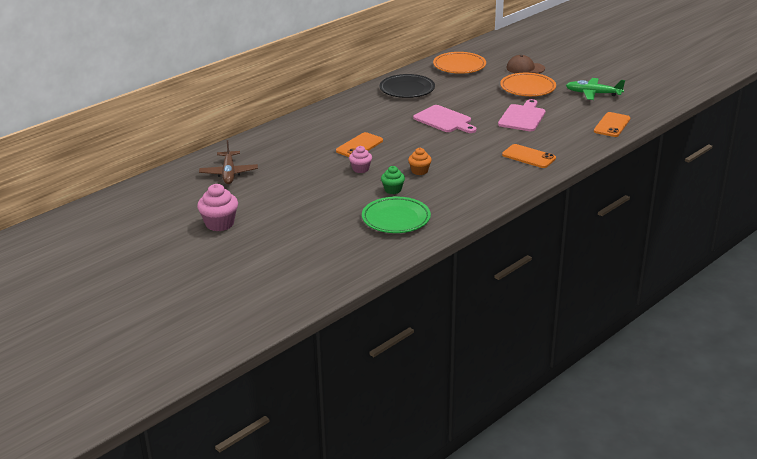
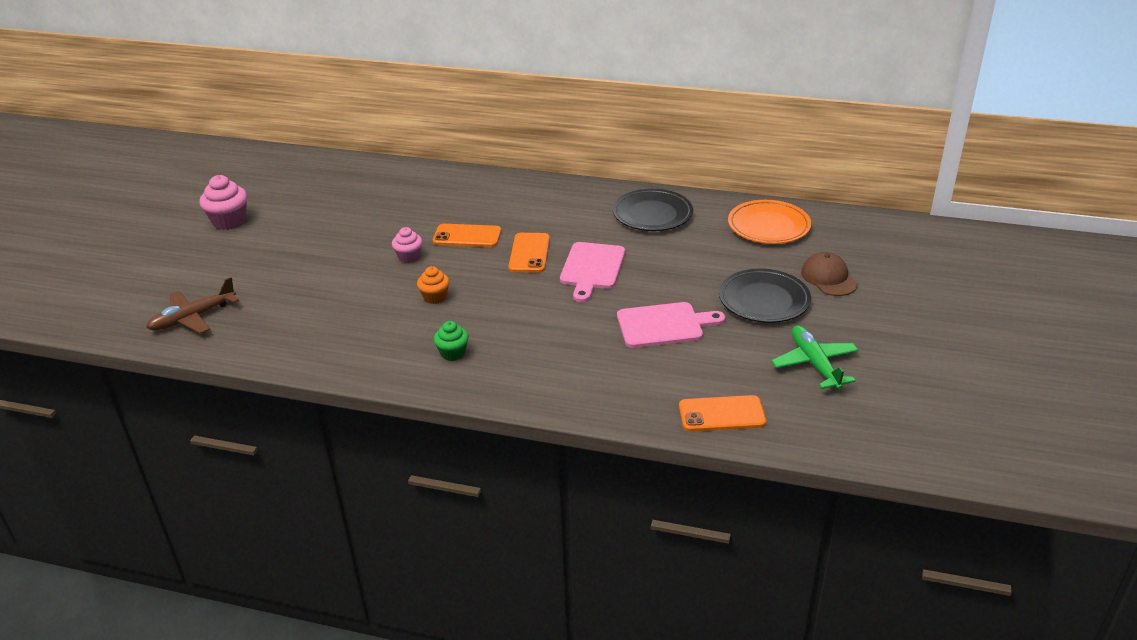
camera: 60 degrees right, 5 degrees up
brown plane [199,140,258,184] -> brown plane moved to [146,277,239,334]
green plate [362,197,431,233] -> none
green cupcake [381,166,405,194] -> green cupcake moved to [434,321,469,361]
orange plate [500,73,556,96] -> black plate [719,269,811,323]
orange phone [502,144,556,168] -> orange phone moved to [508,233,550,273]

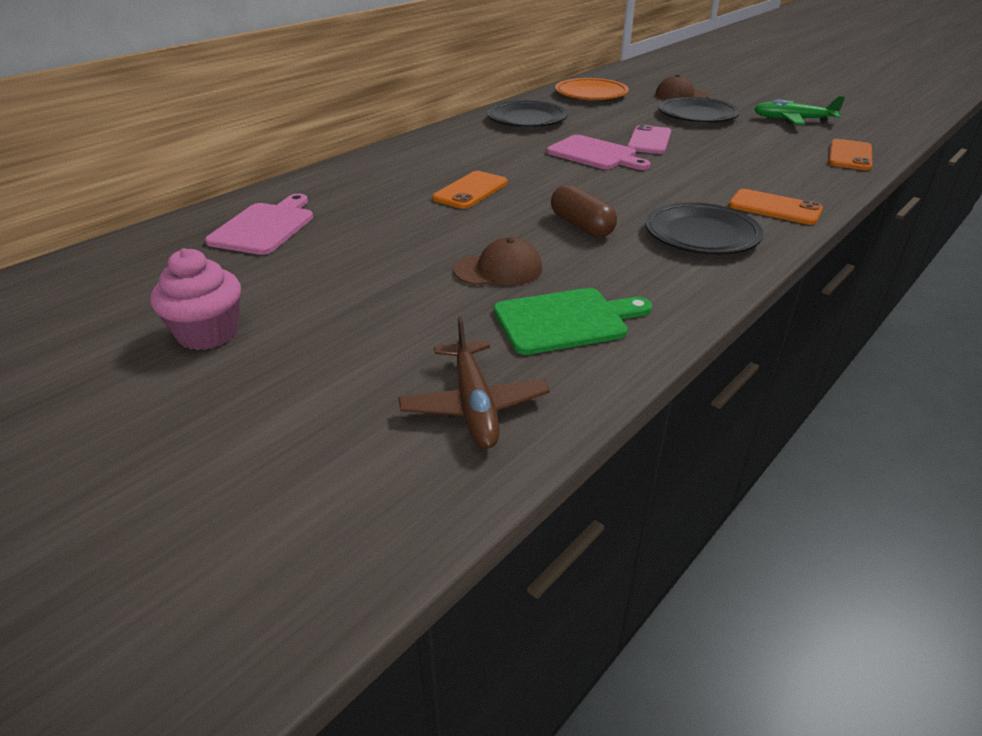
camera: 65 degrees left, 0 degrees up
pink cupcake [392,227,423,263] -> none
orange cupcake [417,266,450,304] -> brown capsule [551,185,617,238]
green cupcake [434,321,469,361] -> black plate [645,202,763,255]
orange phone [508,233,550,273] -> orange phone moved to [729,189,823,225]
pink cutting board [617,302,725,348] -> pink cutting board moved to [205,194,313,255]
none -> brown cap [454,237,542,285]
none -> green cutting board [494,288,652,355]
none -> pink phone [627,124,671,154]

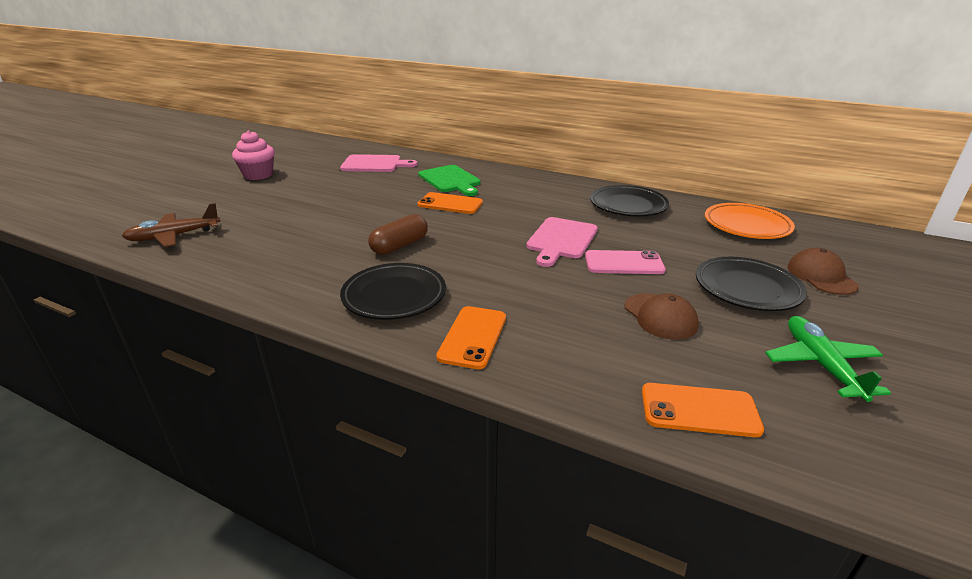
camera: 75 degrees right, 5 degrees down
brown cap [454,237,542,285] -> brown cap moved to [625,293,699,340]
green cutting board [494,288,652,355] -> green cutting board moved to [419,165,481,196]

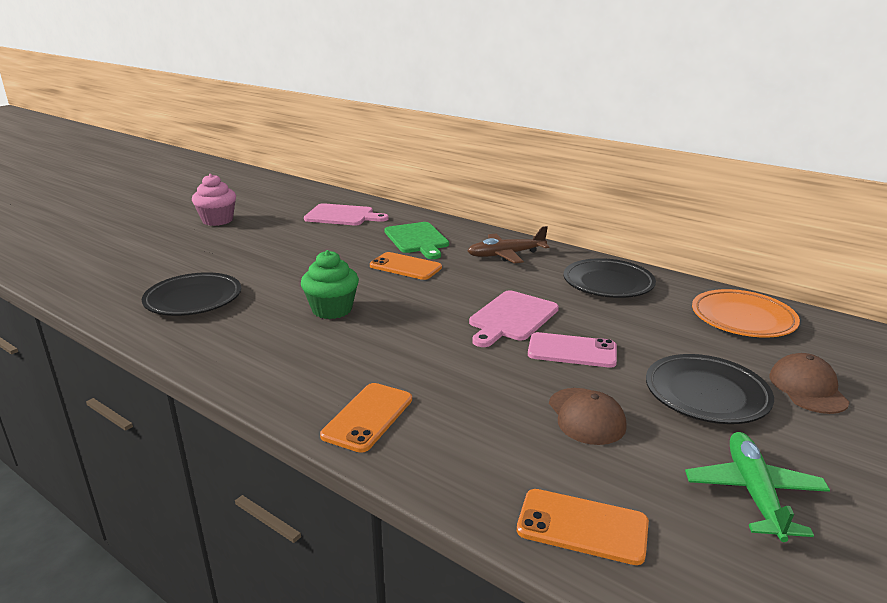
camera: 10 degrees right, 5 degrees down
brown plane [122,203,220,247] -> brown plane moved to [468,226,550,264]
black plate [340,263,446,320] -> black plate moved to [142,272,241,316]
brown capsule [368,214,428,255] -> green cupcake [301,250,359,319]

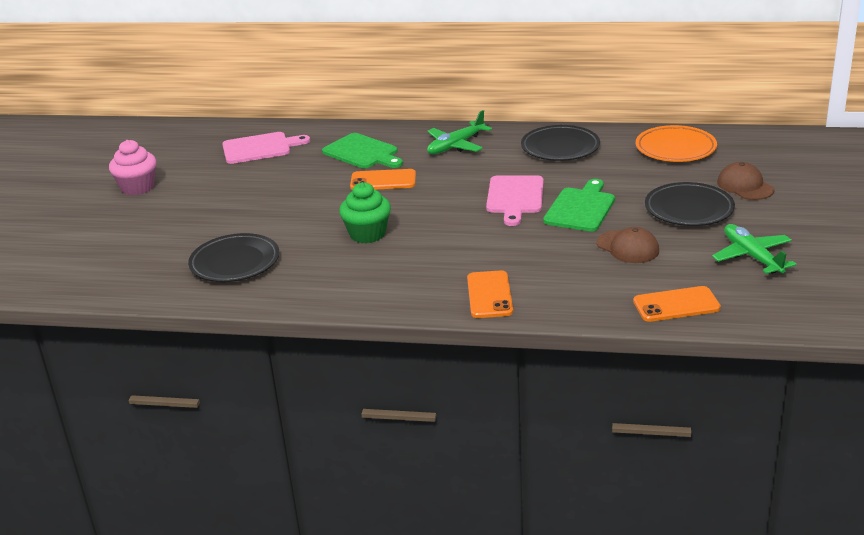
camera: 25 degrees left, 5 degrees up
brown plane [468,226,550,264] -> green plane [427,110,492,154]
pink phone [528,332,617,368] -> green cutting board [543,179,615,231]

